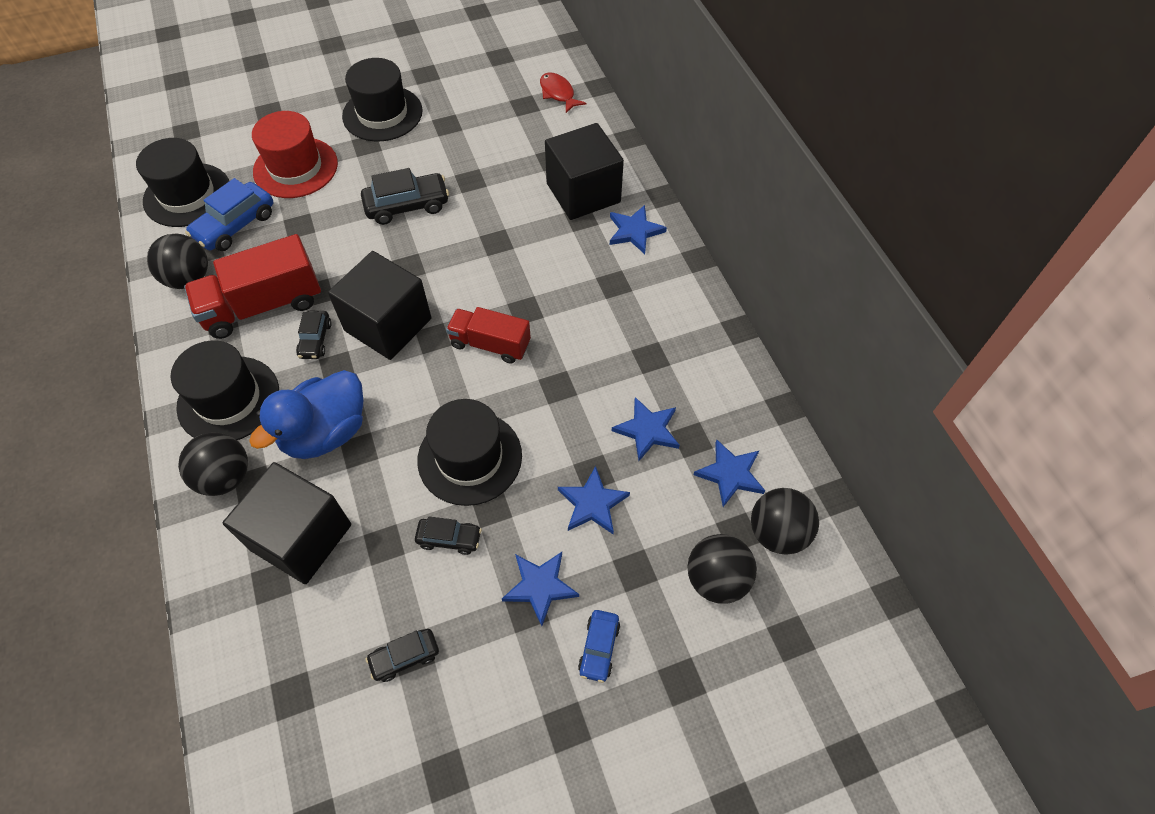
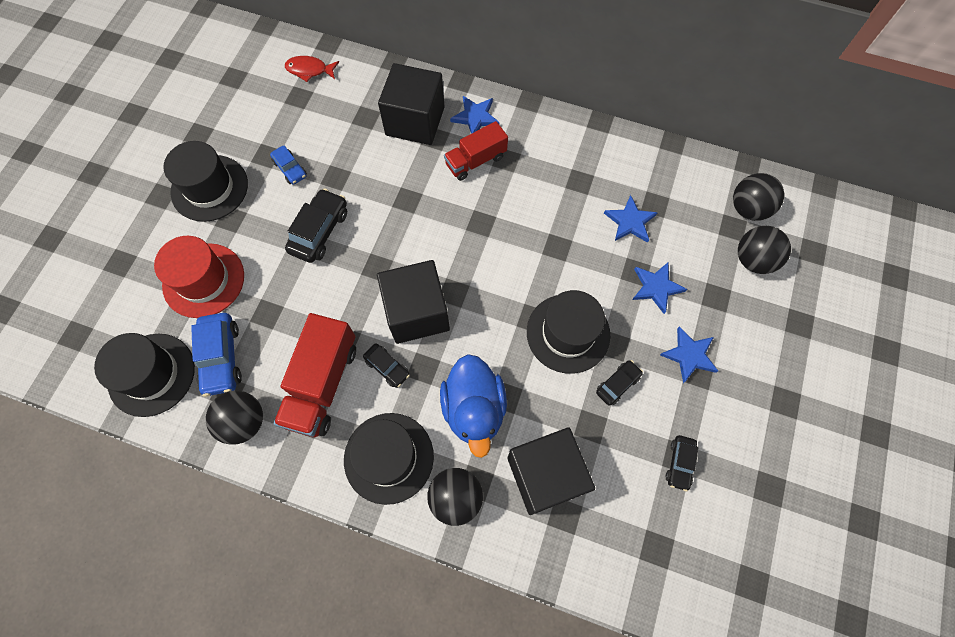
camera: 50 degrees left, 10 degrees up
red truck [446,307,531,364] -> red truck moved to [444,121,508,181]
blue car [578,610,620,683] -> blue car moved to [270,146,307,185]
blue star [693,440,765,507] -> none

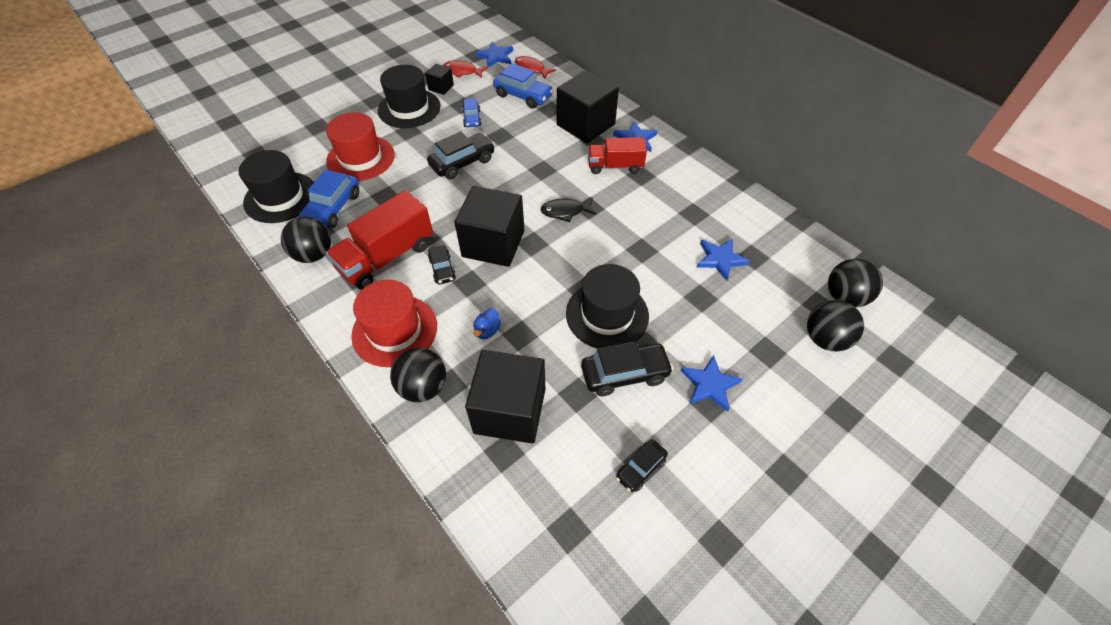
camera: 30 degrees right, 15 degrees down
black hat [344,413,434,505] -> red hat [351,280,437,367]
blue duck [440,354,507,458] -> blue duck [473,308,501,339], size x0.41
black car [596,360,643,406] -> black car [581,341,673,396], size x1.68
blue star [632,262,687,314] -> blue star moved to [476,42,513,67]
none -> black cube [425,64,454,95]
none -> red fish [443,60,488,78]
none -> blue car [493,63,554,109]
none -> black fish [541,198,596,222]

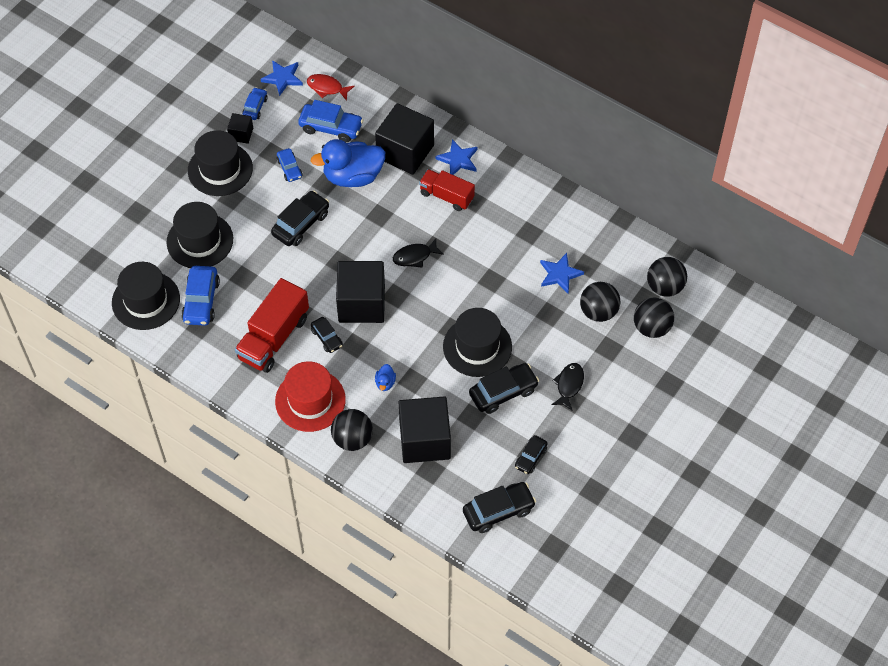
camera: 15 degrees left, 5 degrees up
black ball [281,217,331,263] -> black ball moved to [580,282,620,322]
red hat [326,112,395,181] -> black hat [166,202,233,268]
red fish [443,60,488,78] -> blue car [242,87,268,120]
red truck [588,137,647,174] -> red truck turned 45 degrees clockwise [419,169,475,211]
blue star [681,355,743,412] -> black fish [551,363,584,411]
none -> blue duck [311,139,385,187]
none -> black car [463,482,536,533]

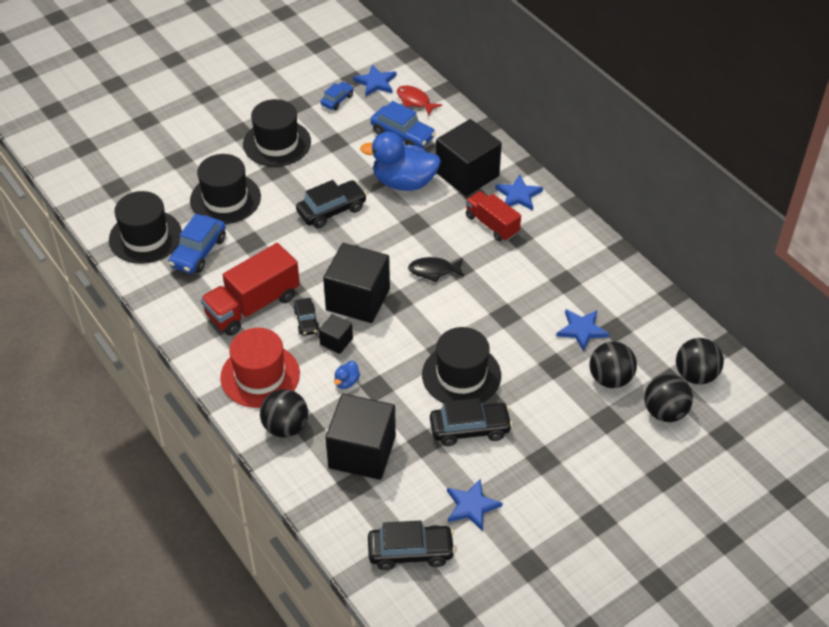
camera: 20 degrees right, 10 degrees down
black cube [227,113,253,144] -> black cube moved to [319,314,353,354]
blue car [277,148,303,182] -> none
black car [515,435,548,474] -> blue star [447,479,503,532]
black fish [551,363,584,411] -> none

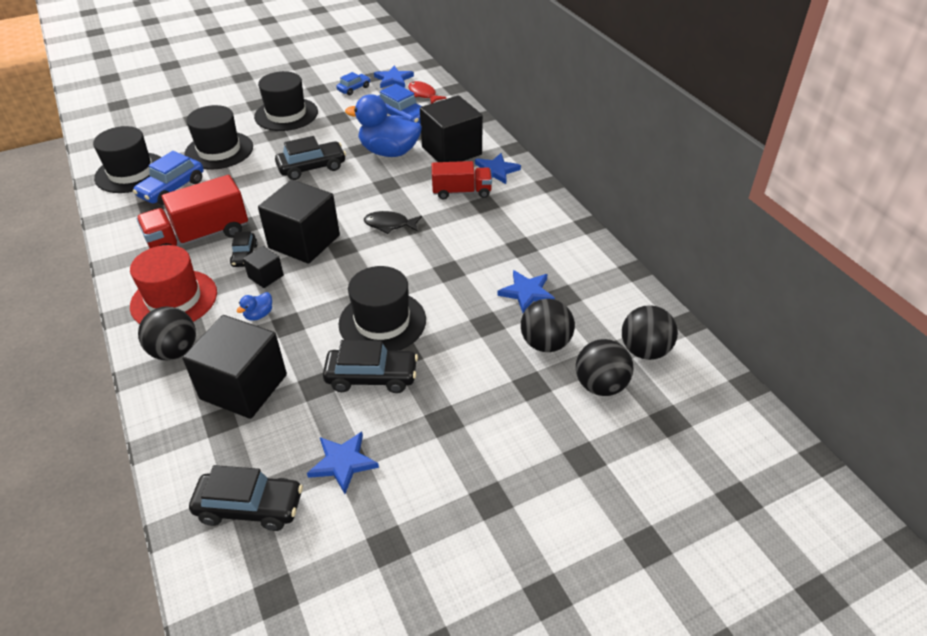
camera: 10 degrees right, 5 degrees down
red truck [466,191,521,241] -> red truck turned 120 degrees clockwise [432,161,492,200]

